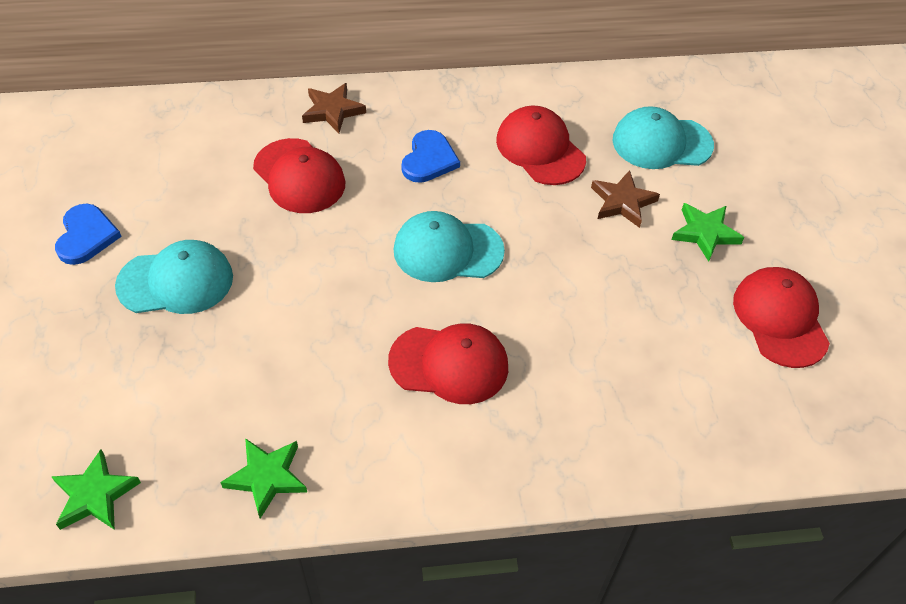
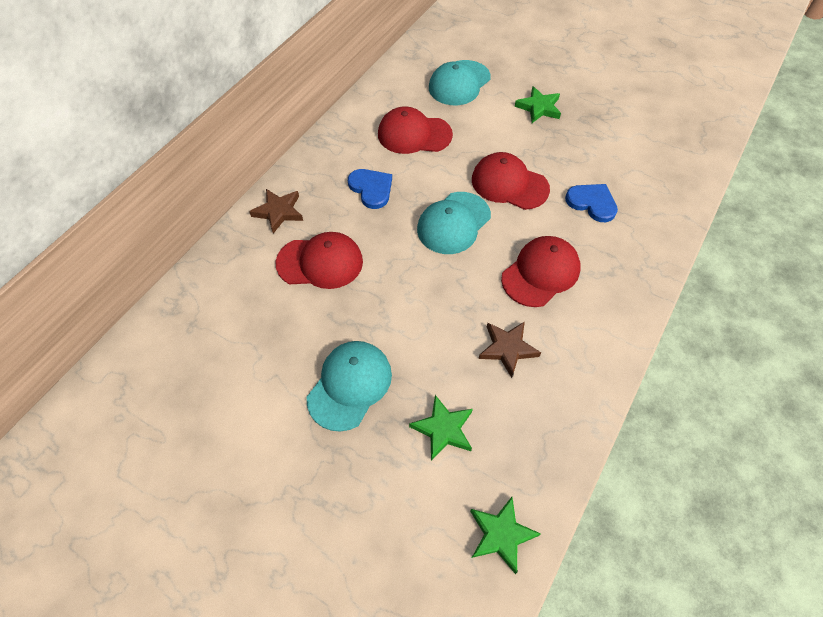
camera: 50 degrees left, 5 degrees up
blue heart [55,204,122,265] -> blue heart moved to [565,184,618,222]
green star [220,438,307,519] -> green star moved to [409,395,473,461]
brown star [591,170,660,228] -> brown star moved to [479,321,541,378]
red cap [733,267,830,368] -> red cap moved to [472,152,550,210]

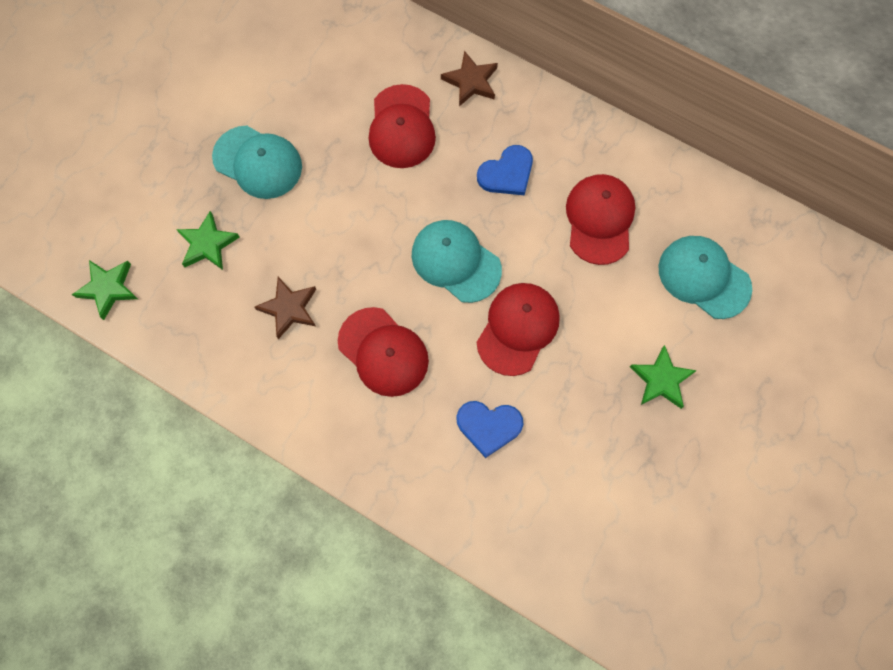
camera: 90 degrees right, 15 degrees up
blue heart [565,184,618,222] -> blue heart turned 60 degrees clockwise [456,401,523,458]

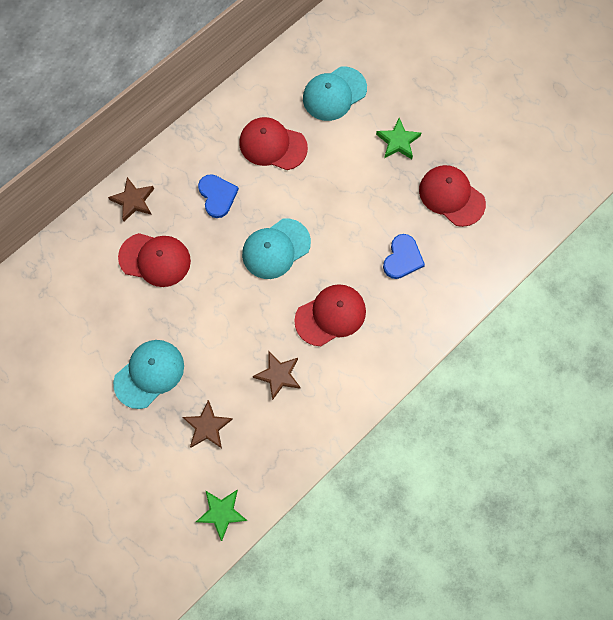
camera: 75 degrees left, 0 degrees up
green star [176,211,240,270] -> brown star [183,400,233,448]
red cap [476,283,560,376] -> red cap moved to [419,165,486,227]

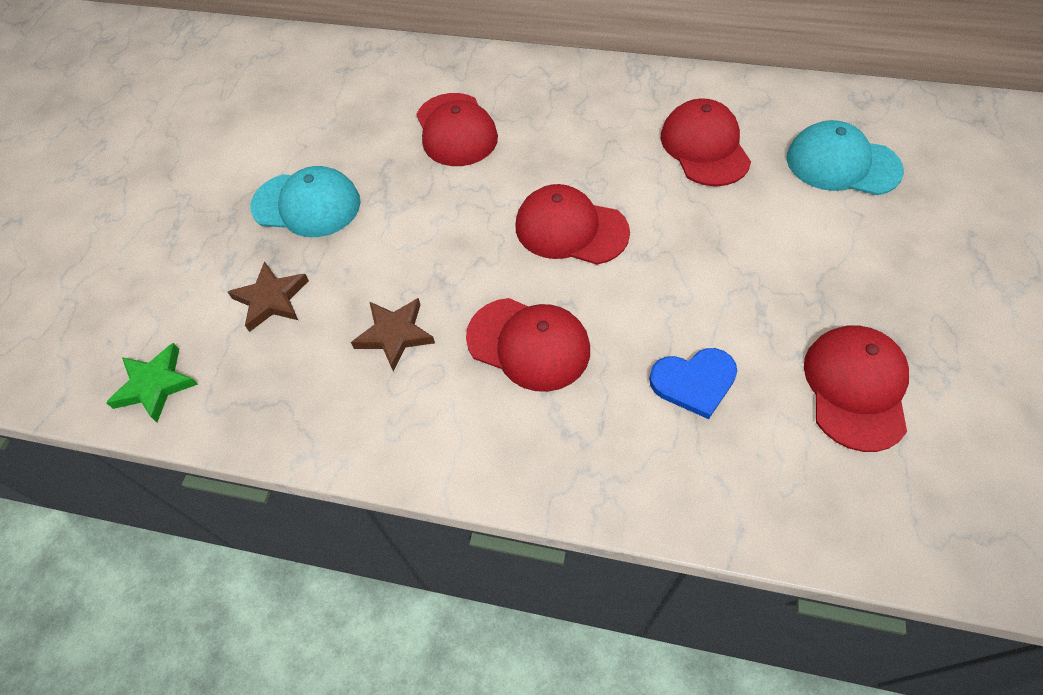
camera: 60 degrees right, 15 degrees down
brown star [108,177,154,221] -> none
blue heart [198,174,239,218] -> none
turquoise cap [242,219,311,279] -> red cap [515,184,630,265]
green star [376,118,421,159] -> none

